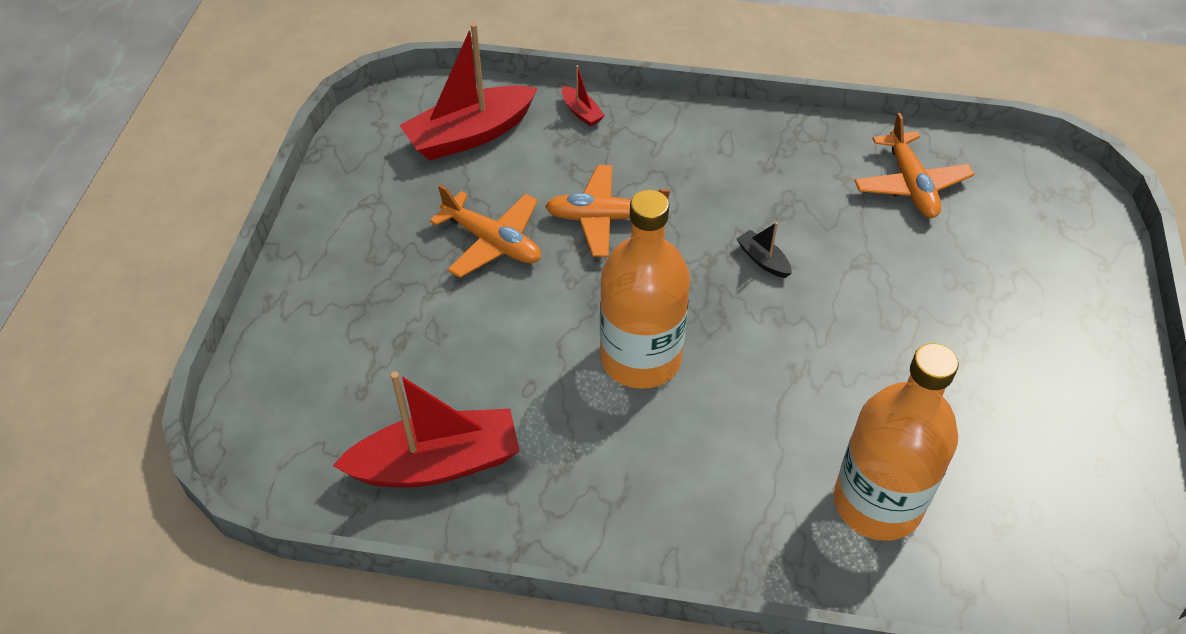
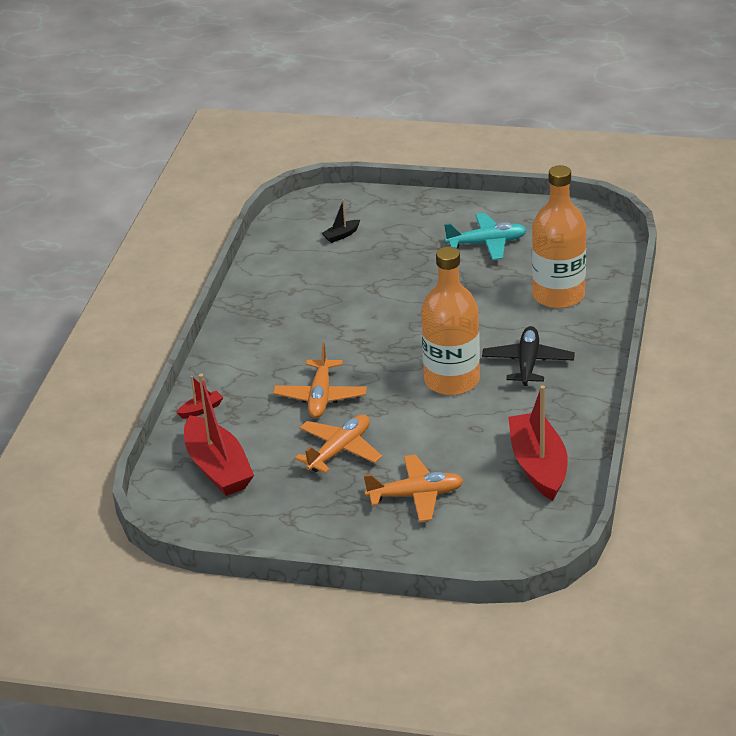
camera: 85 degrees left, 15 degrees down
black boat [737,222,792,278] -> black boat moved to [322,199,360,243]
orange plane [854,113,974,218] -> orange plane moved to [364,455,464,522]
none -> turquoise plane [444,213,527,260]
none -> black plane [482,326,575,386]

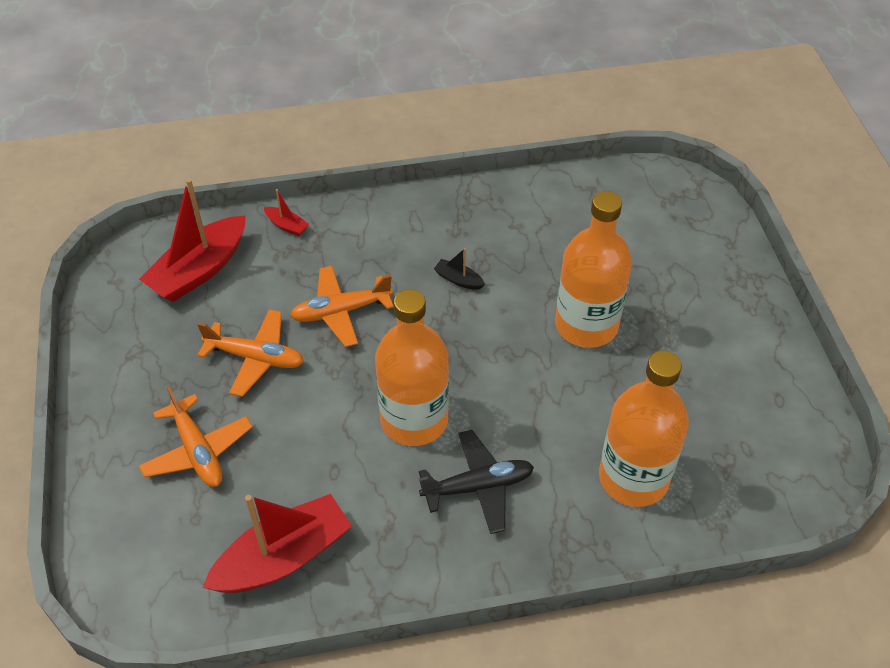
camera: 65 degrees right, 15 degrees up
black boat [322,199,360,243] -> black boat moved to [434,248,485,290]
turquoise plane [444,213,527,260] -> none
none -> orange bottle [555,191,632,348]

